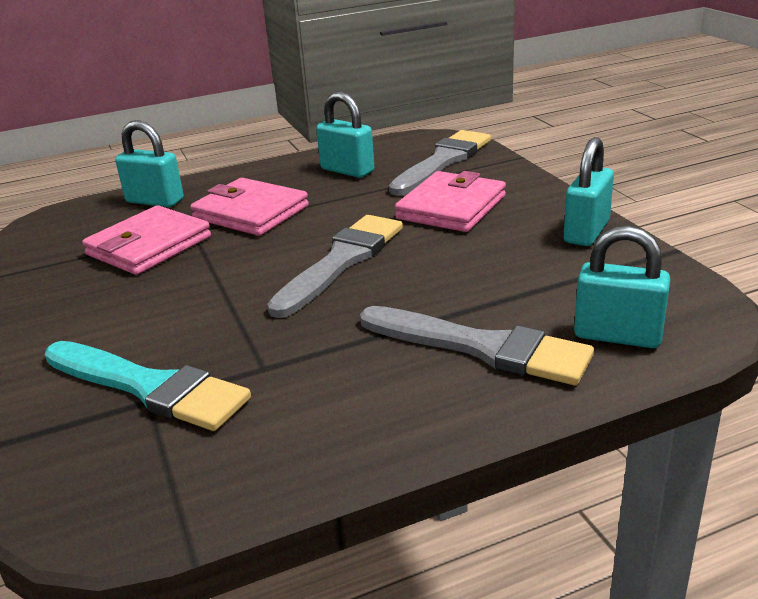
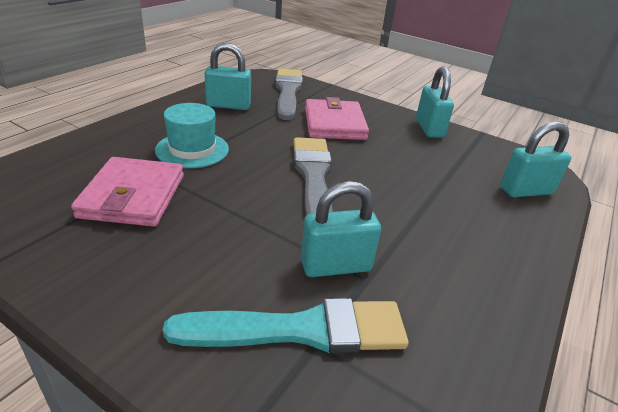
camera: 40 degrees left, 5 degrees up
turquoise padlock [115,120,184,207] -> turquoise padlock moved to [301,181,381,277]
pink wallet [190,178,309,236] -> turquoise hat [155,103,229,168]
grey brush [360,306,594,385] -> none

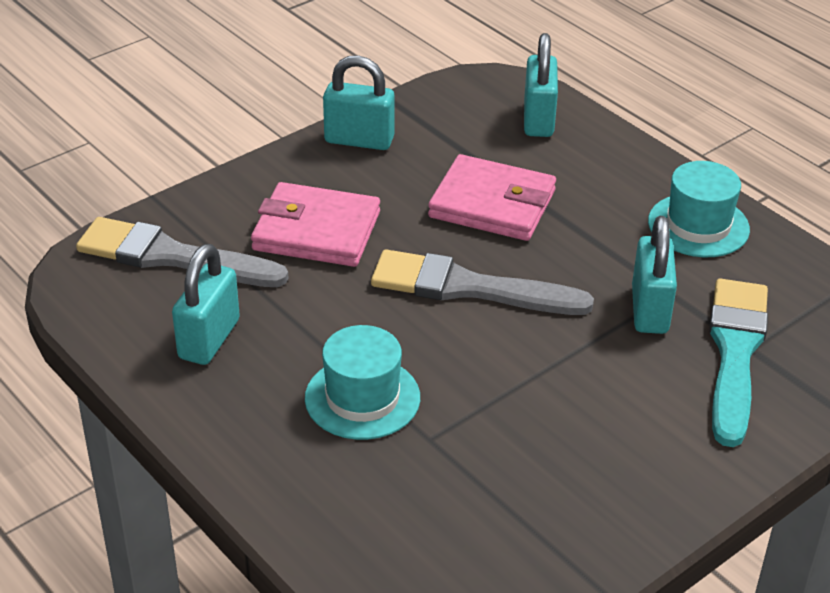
camera: 70 degrees left, 5 degrees up
pink wallet [71,157,184,227] -> pink wallet moved to [428,154,556,241]
none -> turquoise hat [648,161,750,257]

